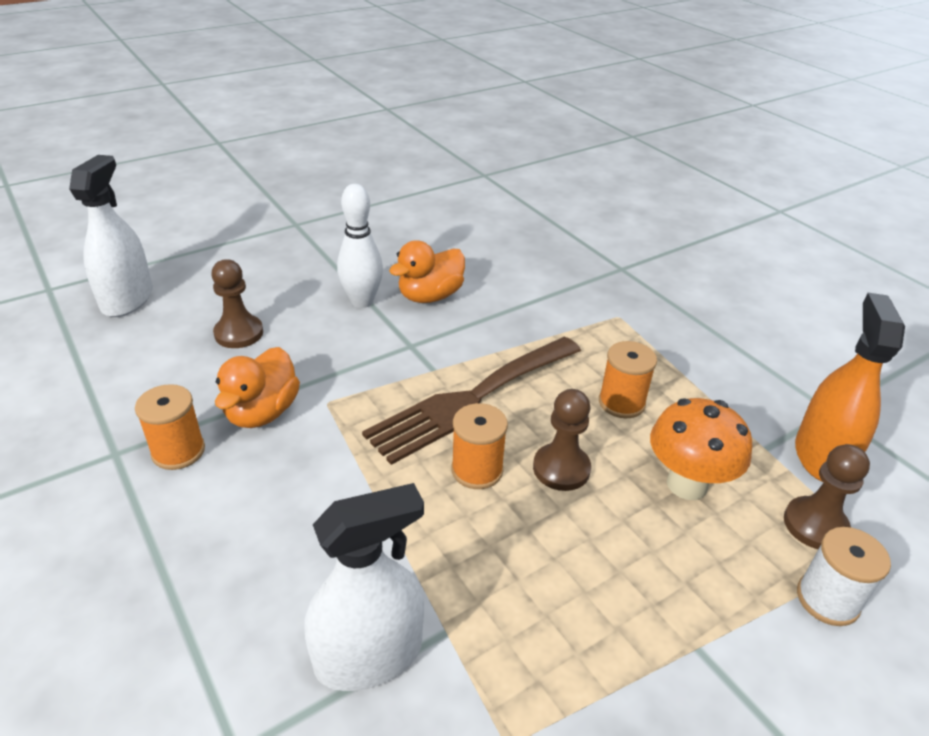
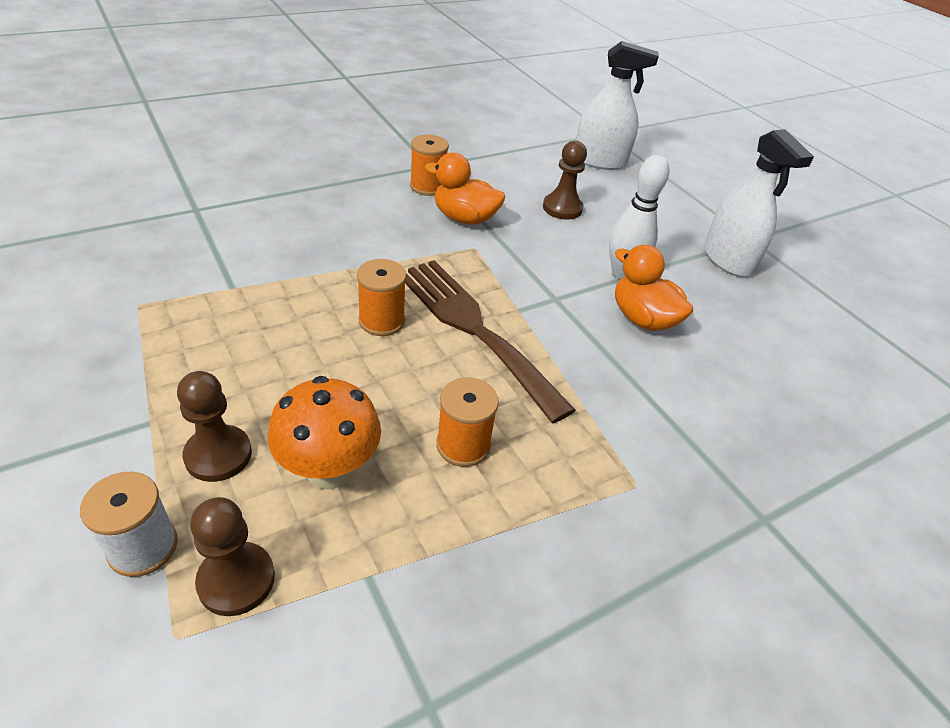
camera: 90 degrees right, 5 degrees up
white spray bottle [304,483,424,691] -> white spray bottle moved to [704,129,814,277]
brown pawn [533,389,591,491] -> brown pawn moved to [177,371,252,482]
orange spray bottle [795,293,905,482] -> none

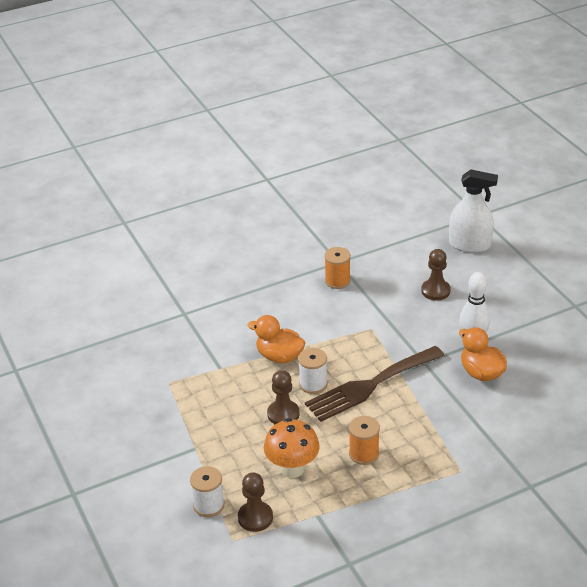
camera: 10 degrees right, 5 degrees down
brown pawn [177,371,252,482] -> brown pawn moved to [267,370,300,424]
orange spool [357,259,406,336] -> white spool [298,348,328,394]
brown fork [405,260,575,423] -> brown fork turned 90 degrees counterclockwise [305,346,445,422]
orange duck [424,153,505,225] -> orange duck moved to [247,315,306,363]
white spray bottle [704,129,814,277] -> none

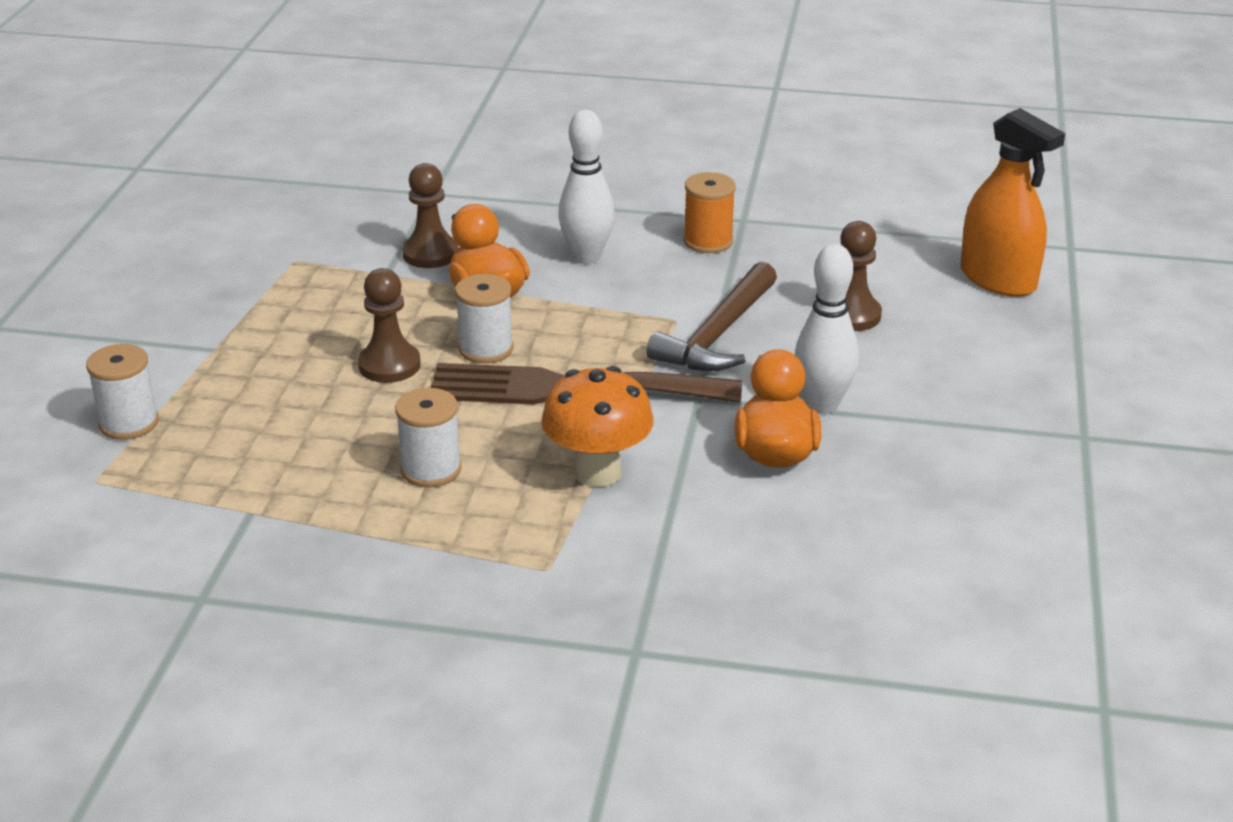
camera: 35 degrees right, 5 degrees down
brown pawn [238,472,273,532] -> brown pawn moved to [402,163,458,268]
orange mushroom [264,418,320,478] -> orange mushroom moved to [541,366,654,487]
orange spool [349,416,380,465] -> white spool [395,388,462,487]
white spray bottle [449,169,498,253] -> orange spray bottle [960,108,1065,297]
none -> white bowling pin [558,110,615,264]
none -> brown hammer [646,262,777,371]

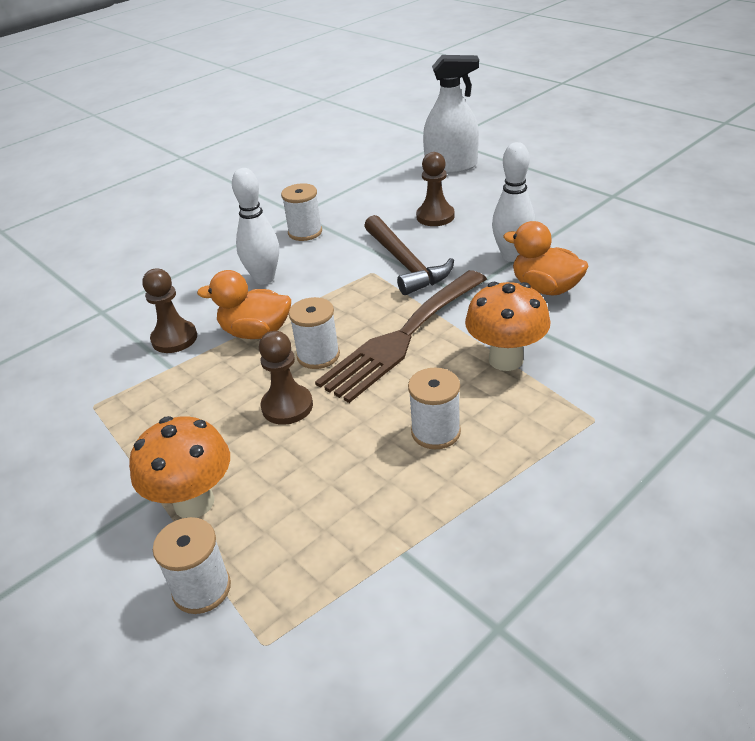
camera: 50 degrees left, 5 degrees up
orange spool [684,172,736,253] -> white spool [281,183,322,241]
orange spray bottle [960,108,1065,297] -> white spray bottle [423,55,479,174]
none -> orange mushroom [129,416,230,518]

